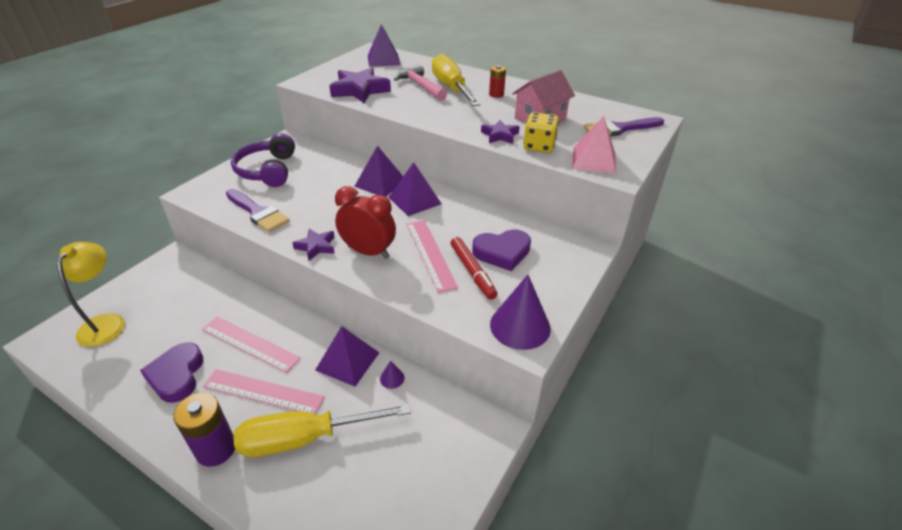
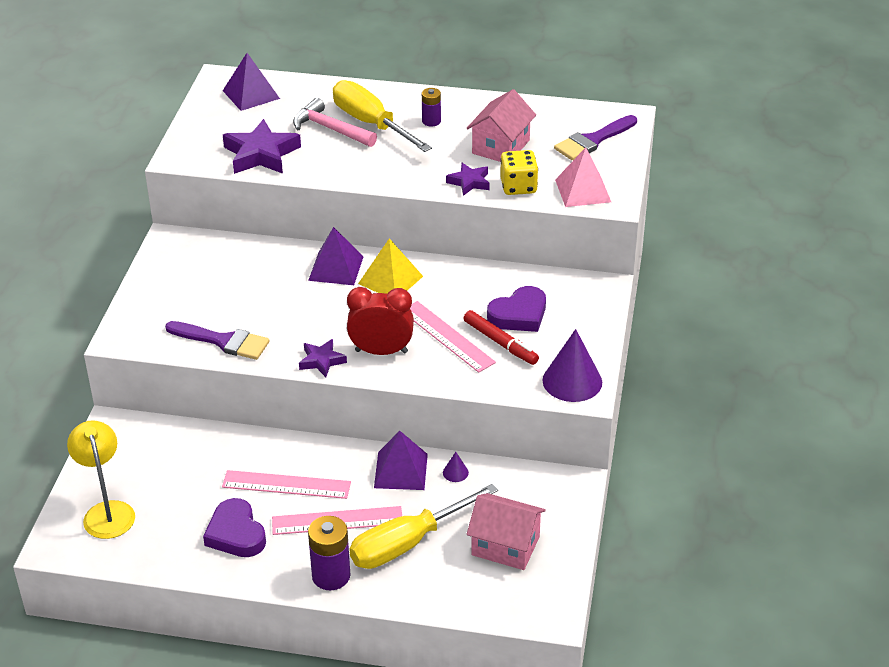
camera: 20 degrees left, 0 degrees up
purple headphones [231,133,295,187] -> none
purple pyramid [389,162,442,216] -> yellow pyramid [358,238,423,294]
red battery [489,65,506,98] -> purple battery [422,88,441,127]
none -> pink house [467,493,546,570]

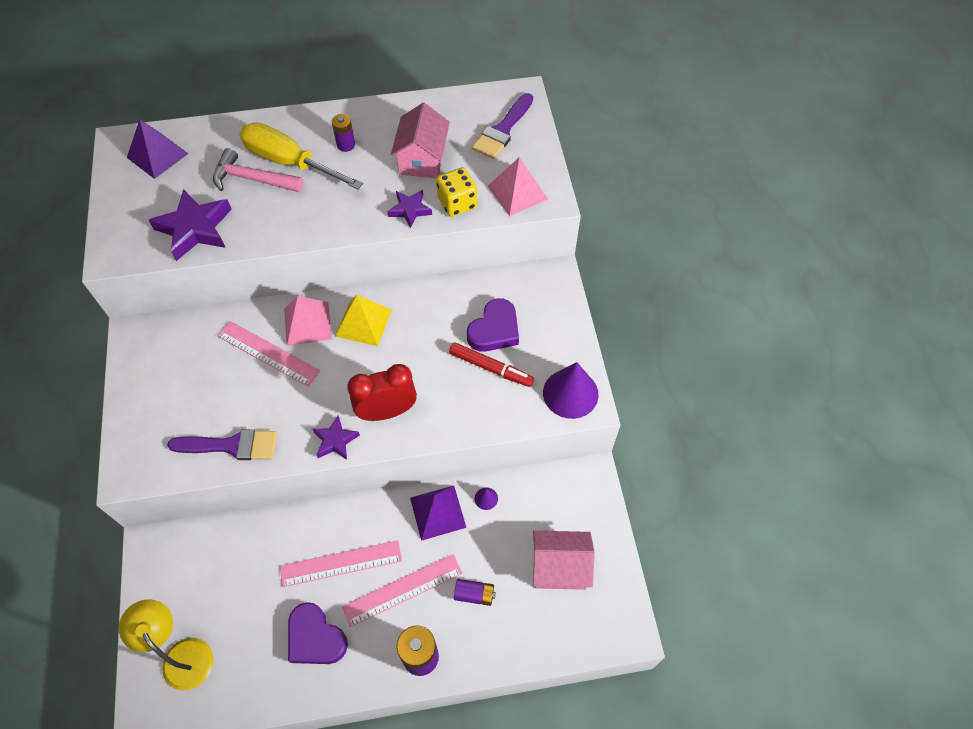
camera: 20 degrees left, 20 degrees up
purple pyramid [308,227,363,285] -> pink pyramid [284,296,332,346]
yellow screwdriver [349,484,498,569] -> purple battery [454,579,496,606]
pink ruler [410,301,496,373] -> pink ruler moved to [217,321,320,387]

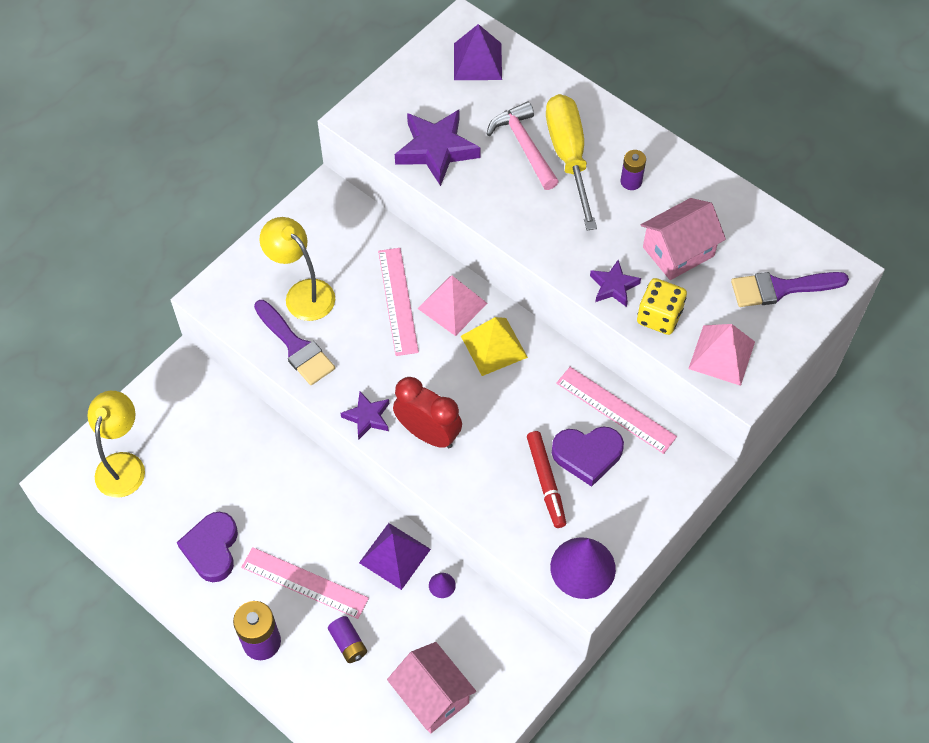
camera: 50 degrees right, 0 degrees up
pink ruler [280,540,402,587] -> pink ruler moved to [556,367,677,454]
none -> yellow lamp [260,217,335,321]

